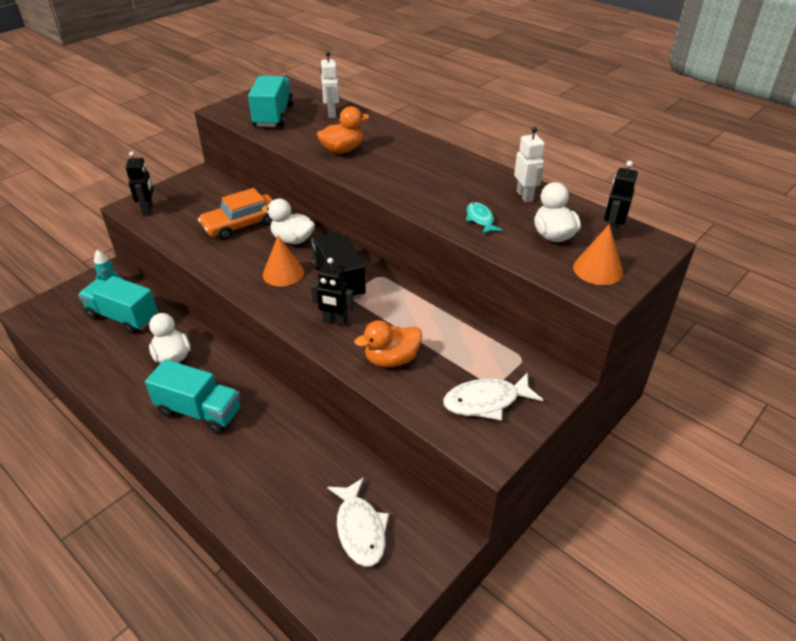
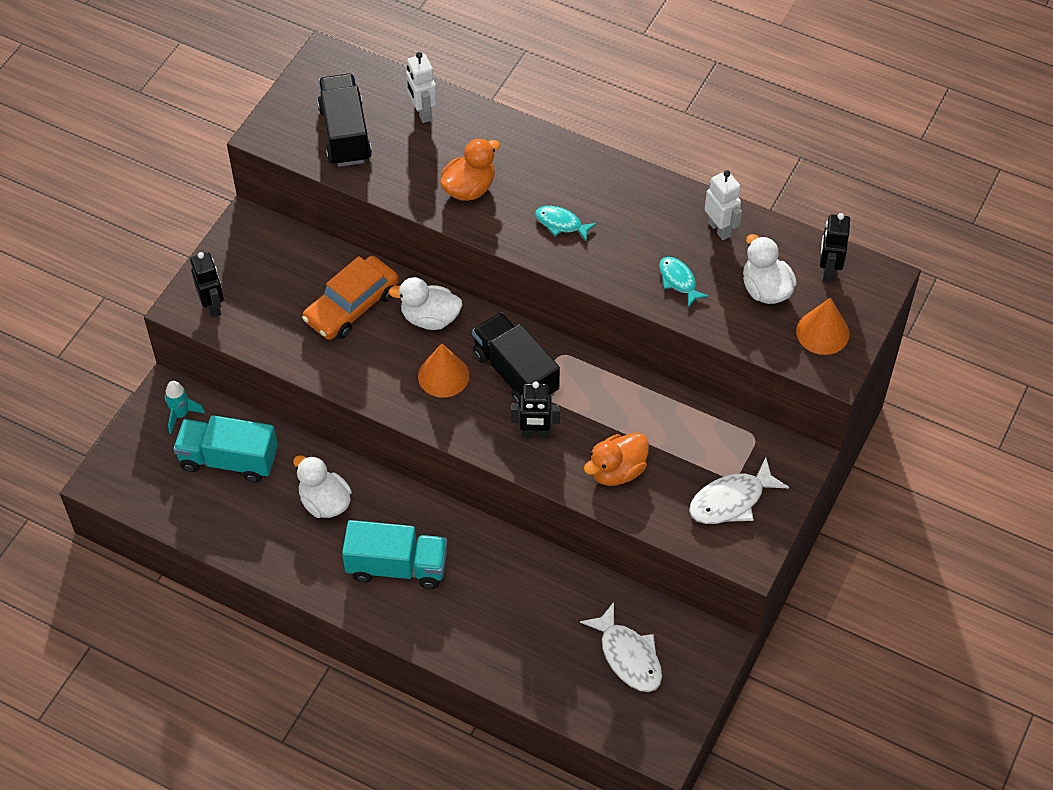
camera: 15 degrees left, 15 degrees up
turquoise truck [248,76,294,127] -> black truck [317,73,372,167]
none -> turquoise fish [535,206,597,241]

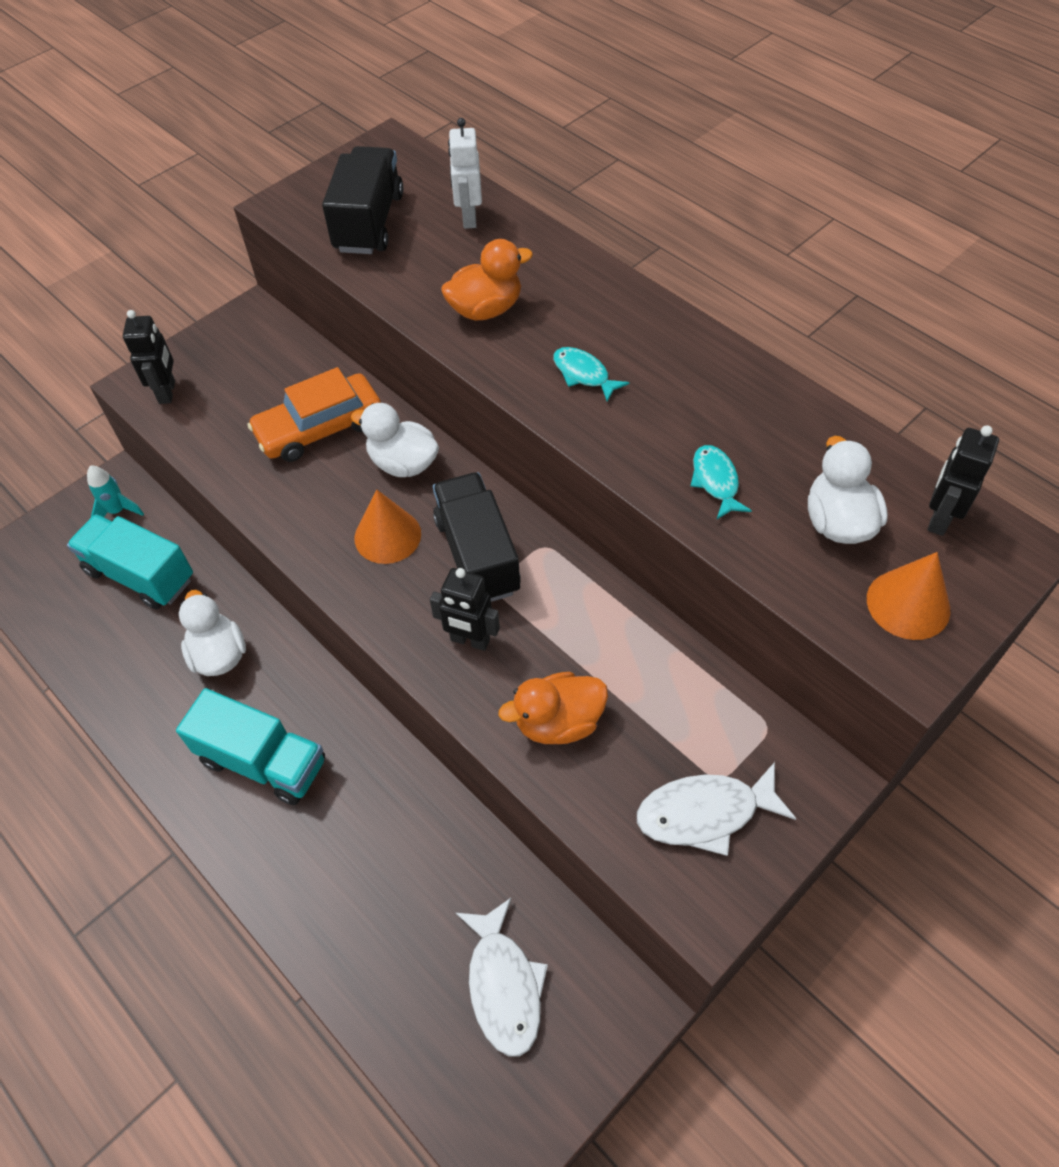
camera: 20 degrees right, 0 degrees up
white robot [705,170,742,240] -> none

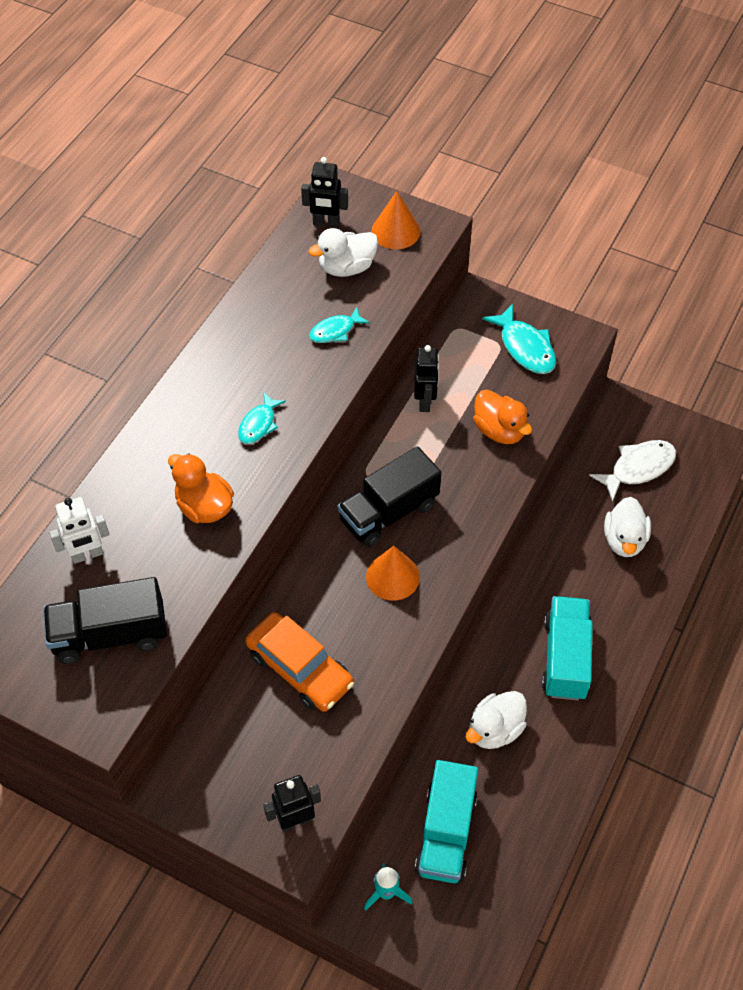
camera: 110 degrees left, 0 degrees up
white duck [351,403,439,477] -> white duck moved to [604,497,651,557]
black robot [430,568,500,651] -> black robot moved to [414,345,439,412]
white fish [637,762,797,856] -> turquoise fish [482,304,556,374]

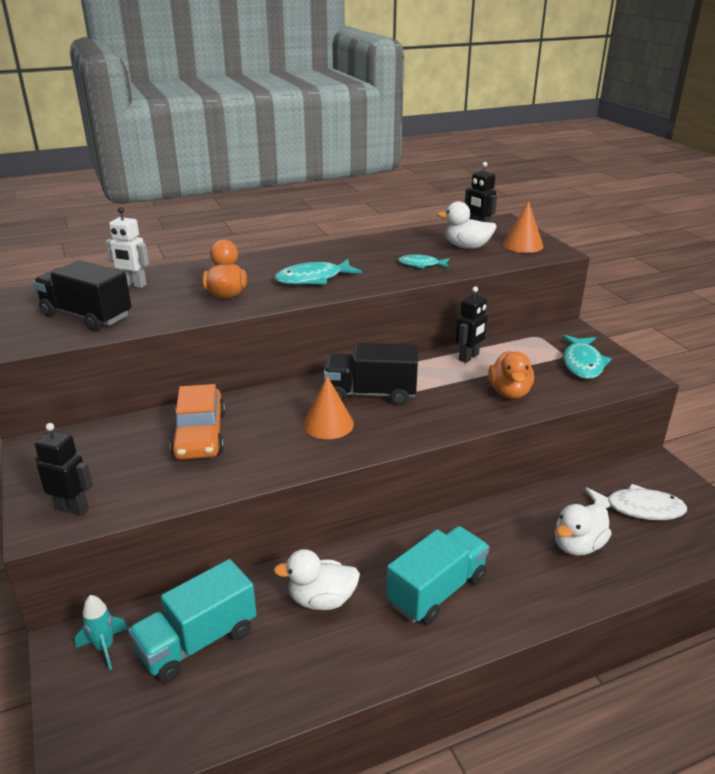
camera: 40 degrees right, 25 degrees down
turquoise fish [238,392,286,444] -> turquoise fish [275,259,362,285], size x1.62

